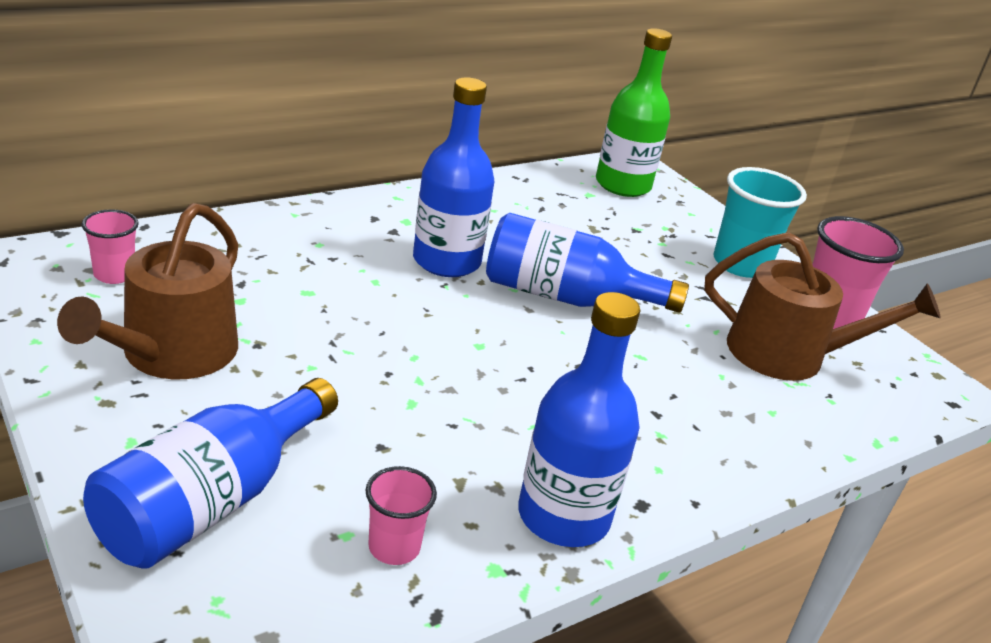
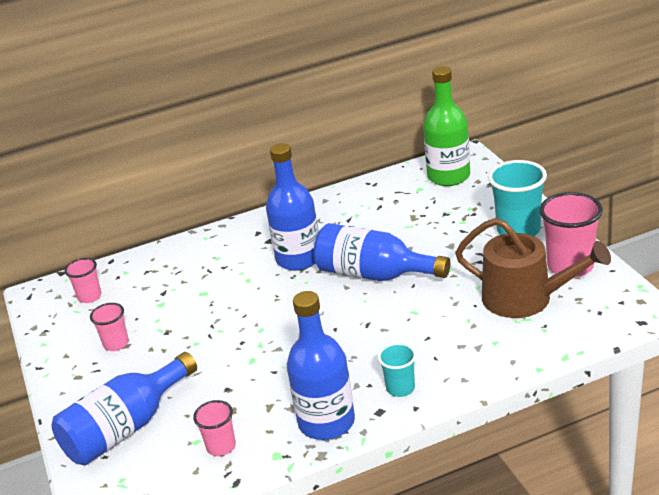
camera: 20 degrees right, 0 degrees up
brown watering can [57,203,238,380] -> pink cup [90,303,129,351]
none -> turquoise cup [378,343,416,397]

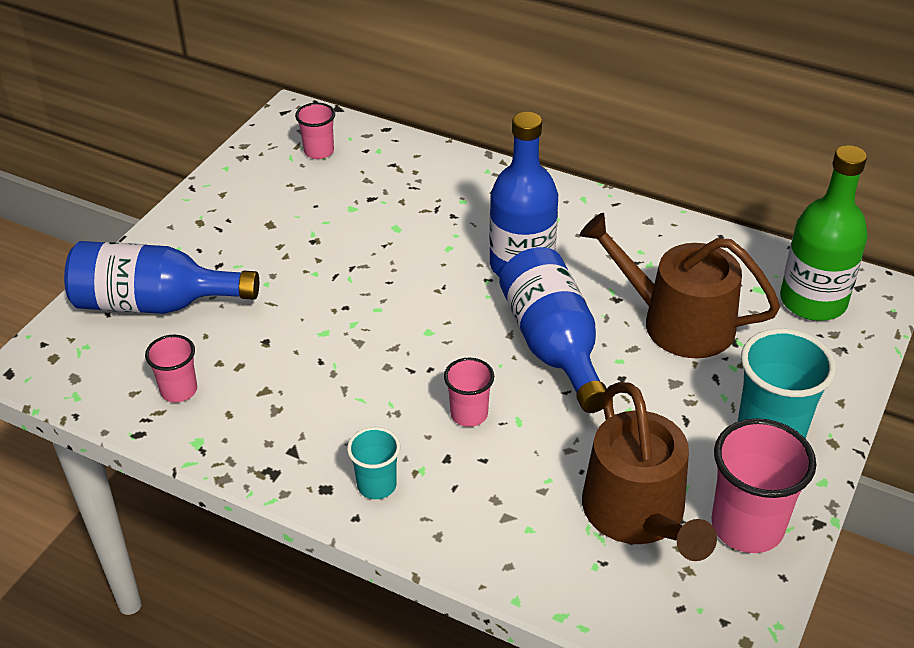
camera: 45 degrees right, 10 degrees up
pink cup [90,303,129,351] -> pink cup moved to [444,358,494,427]
blue bottle [287,291,355,440] -> none
none -> brown watering can [579,213,780,358]

